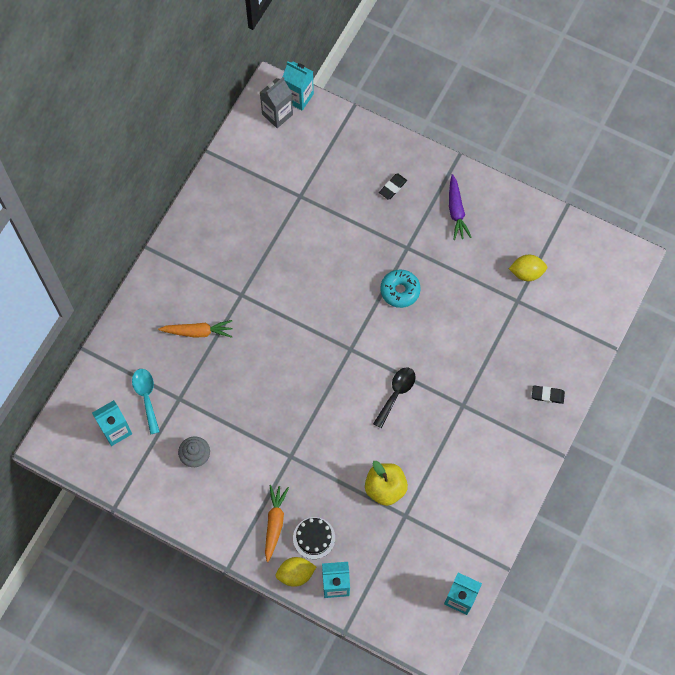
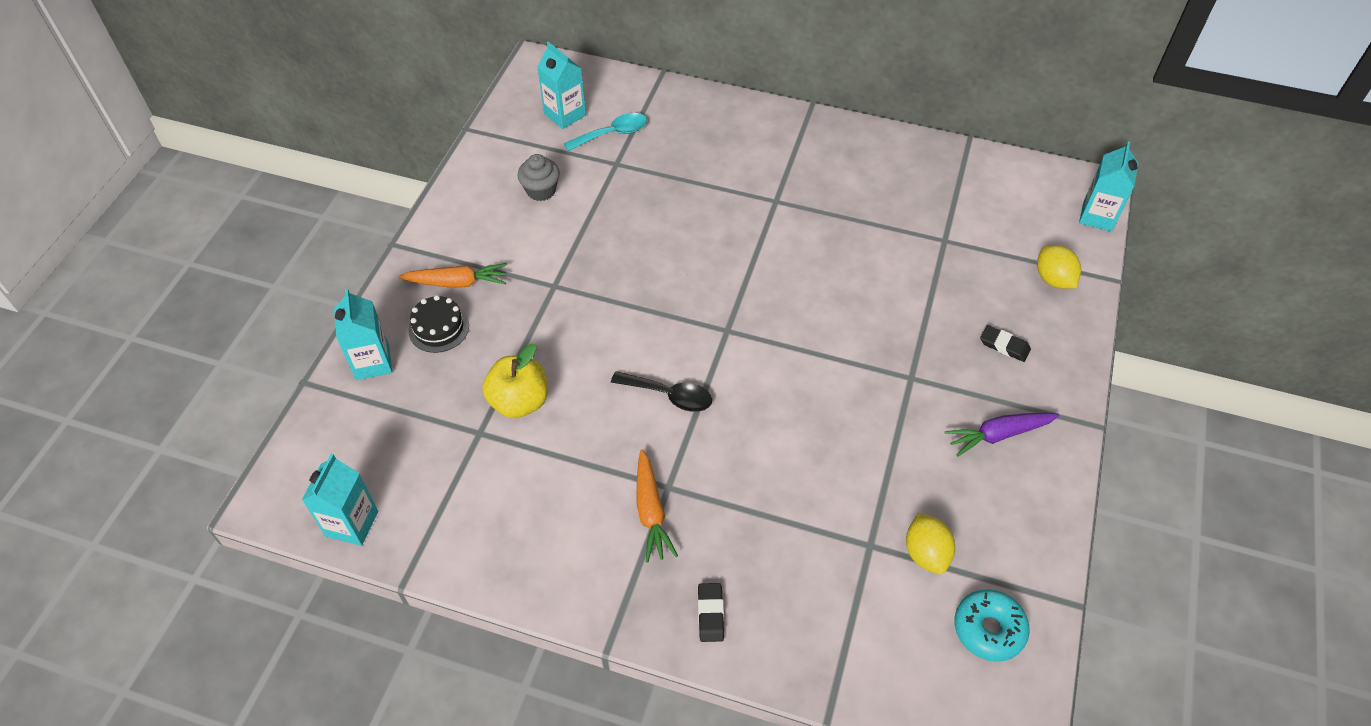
camera: 80 degrees right, 15 degrees down
orange carrot [158,320,233,338] -> orange carrot moved to [637,449,678,563]
grey carton [259,77,293,128] -> none
yellow lemon [275,557,316,587] -> yellow lemon moved to [1037,245,1081,289]
turquoise donut [380,270,421,308] -> turquoise donut moved to [955,589,1030,662]

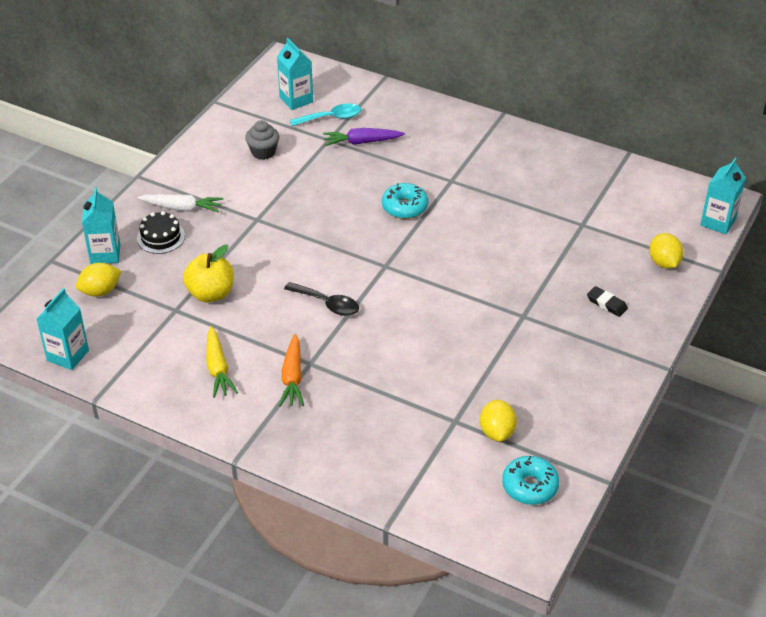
camera: 10 degrees right, 10 degrees down
orange carrot [399,263,507,288] -> white carrot [138,194,223,213]
black eraser [698,583,724,642] -> none
purple carrot [945,413,1060,457] -> purple carrot moved to [323,128,405,146]
none -> yellow lemon [76,263,121,296]
none -> yellow carrot [206,326,238,398]
none -> turquoise donut [382,183,428,219]

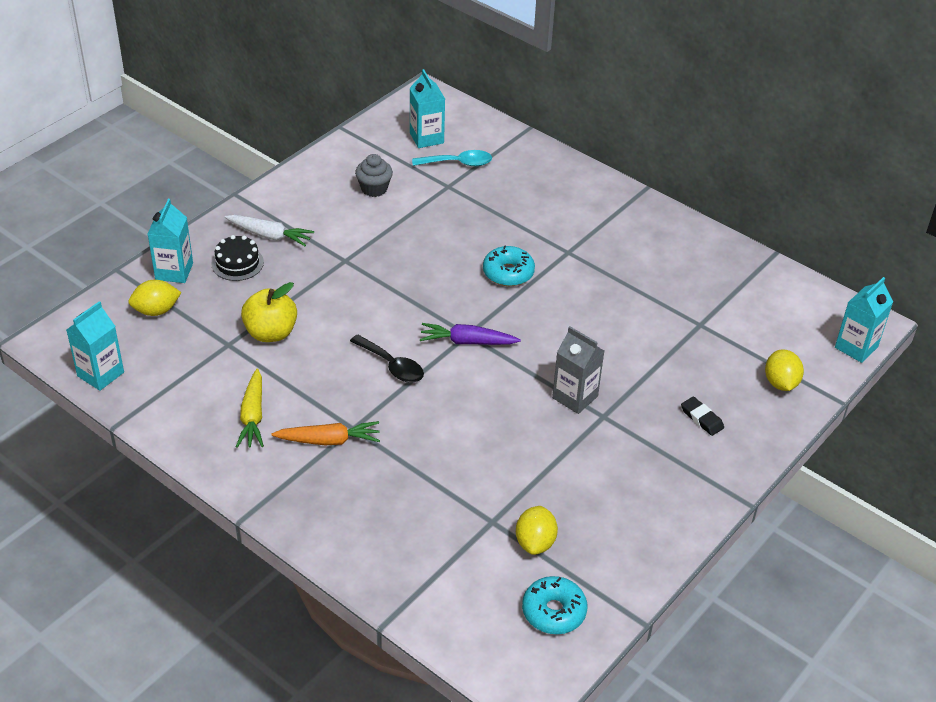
camera: 10 degrees right, 0 degrees up
orange carrot [279,334,304,406] -> orange carrot turned 105 degrees counterclockwise [271,421,380,445]
purple carrot [323,128,405,146] -> purple carrot moved to [420,323,521,345]
none -> grey carton [552,326,604,414]

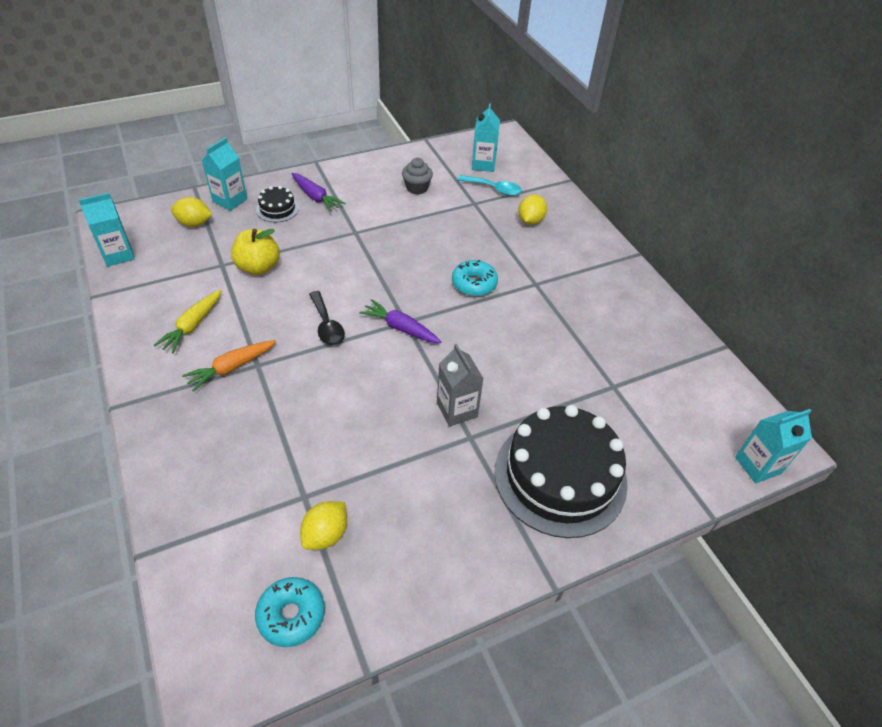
camera: 25 degrees right, 5 degrees up
white carrot [225,215,314,246] -> purple carrot [291,173,346,212]
orange carrot [271,421,380,445] -> orange carrot turned 120 degrees clockwise [182,340,276,392]
black eraser [681,397,724,436] -> black cake [495,405,628,538]
yellow lemon [765,349,804,391] -> yellow lemon moved to [518,194,547,225]

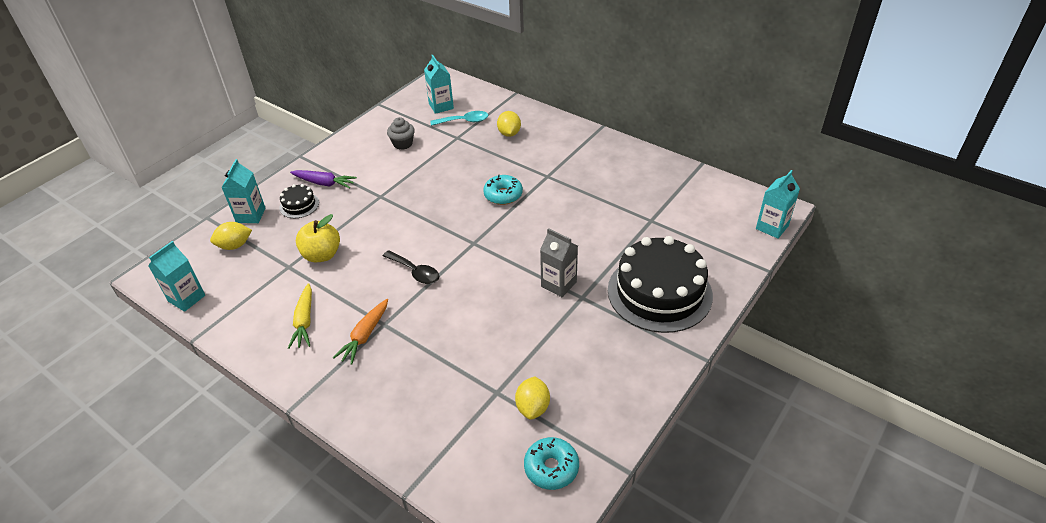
camera: 25 degrees left, 5 degrees down
purple carrot [359,299,441,343] -> none

